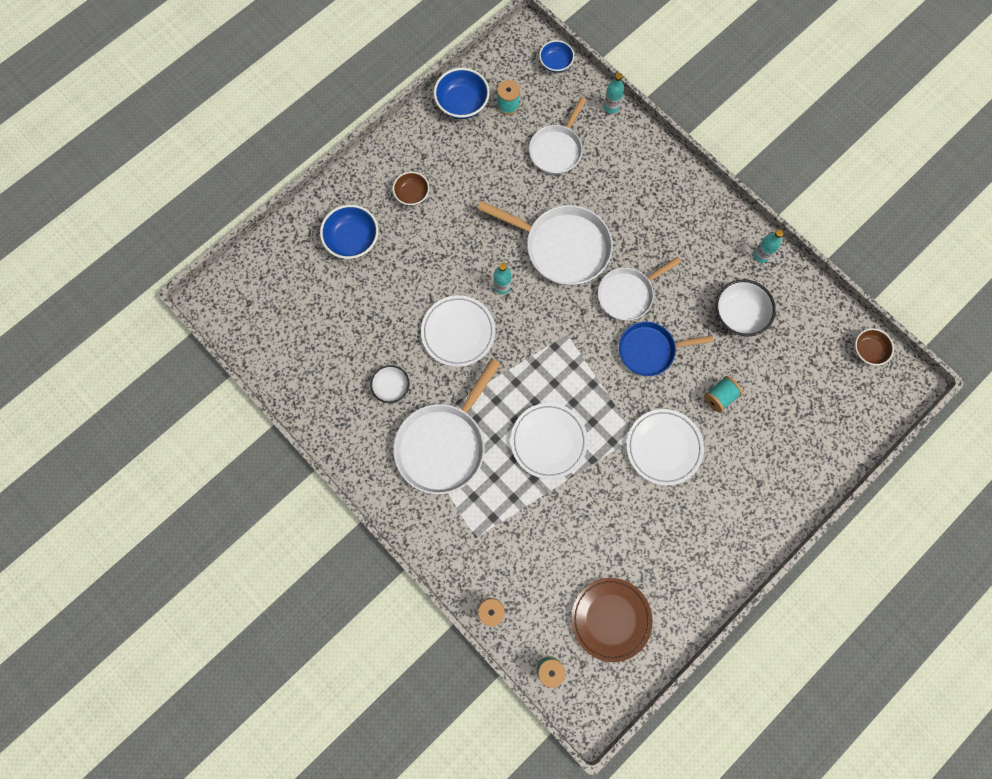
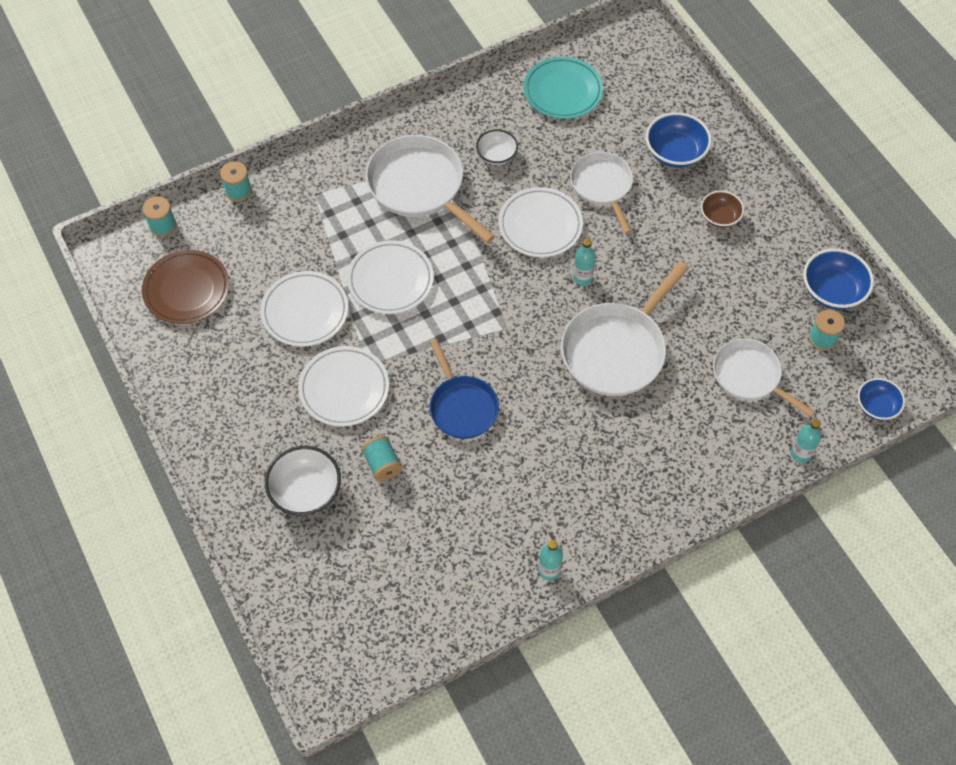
camera: 105 degrees right, 15 degrees down
white pan [598,257,681,320] -> white pan moved to [570,152,633,234]
blue pan [619,322,714,376] -> blue pan turned 150 degrees clockwise [430,339,499,439]
white bowl [715,279,776,336] -> white bowl moved to [265,446,341,516]
brown bowl [855,328,894,366] -> none
none -> white plate [260,271,348,347]
none -> turquoise plate [524,57,603,119]

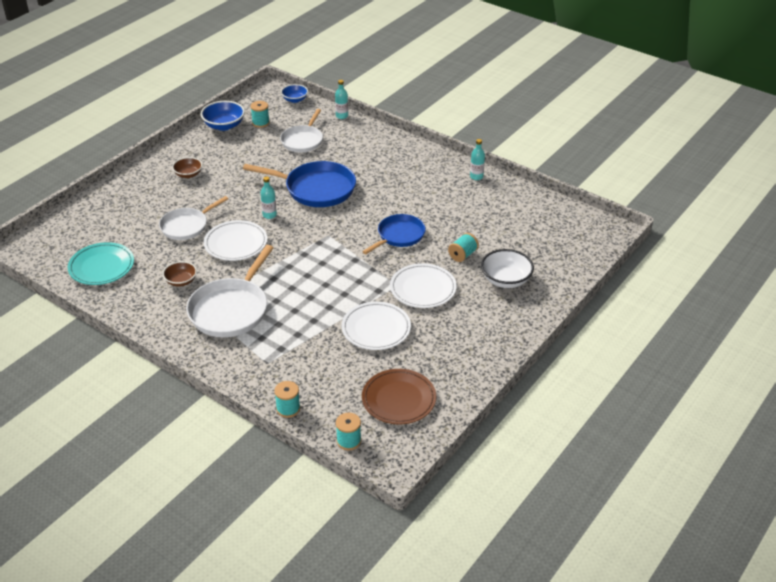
camera: 115 degrees left, 20 degrees down
white plate [347,240,434,314] -> none
white bowl [476,129,518,165] -> brown bowl [163,261,197,287]
white pan [561,261,689,396] -> blue pan [243,161,356,207]
blue bowl [646,112,712,168] -> none

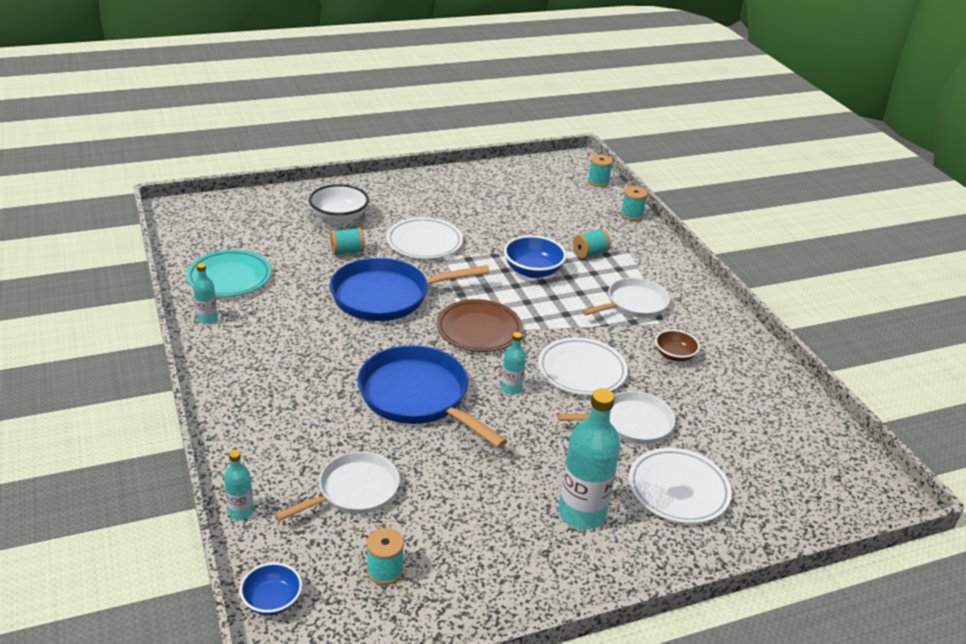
camera: 150 degrees left, 5 degrees down
turquoise plate [68,242,134,285] -> turquoise plate moved to [186,250,271,297]
brown bowl [172,157,203,178] -> turquoise bottle [558,389,620,529]
white pan [186,245,274,337] -> white pan [582,278,670,318], size x0.65
blue bowl [201,101,245,131] -> blue bowl moved to [504,235,567,278]
white plate [341,302,411,350] -> white plate moved to [629,448,732,524]
blue pan [362,214,426,254] -> blue pan [330,258,490,321], size x1.54
brown plate [362,369,436,425] -> brown plate moved to [436,299,522,352]
none -> turquoise spool [573,229,611,259]

